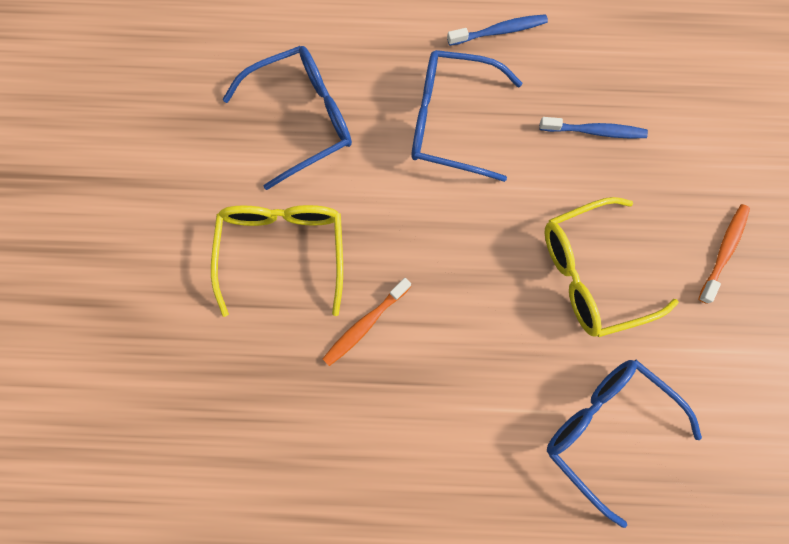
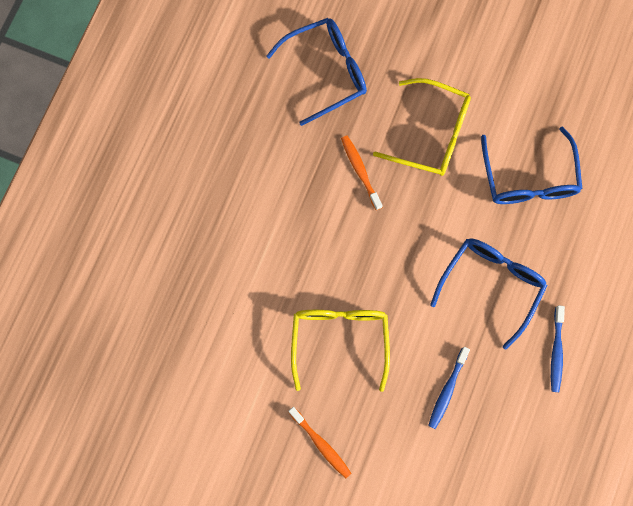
camera: 110 degrees right, 0 degrees up
blue glasses [547,360,702,528] -> blue glasses moved to [266,18,367,126]

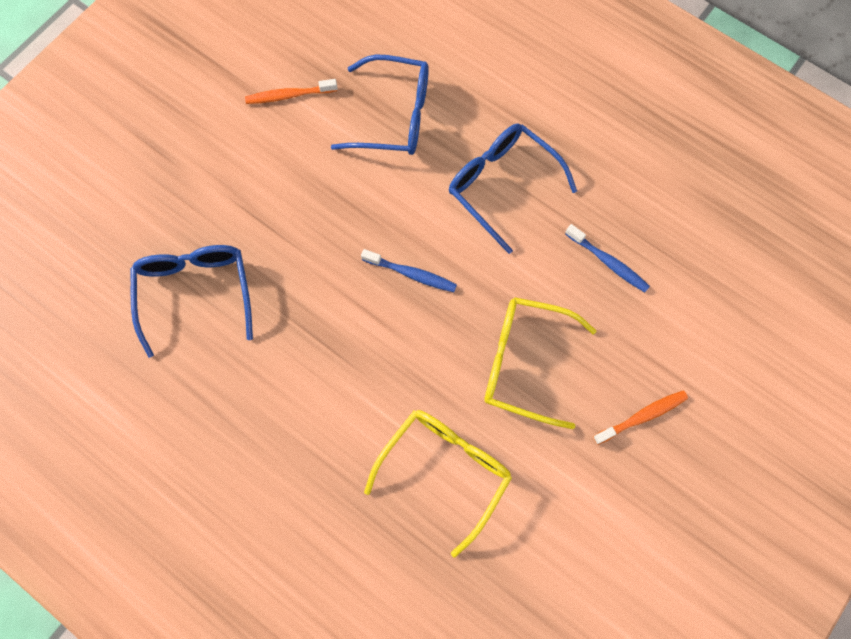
camera: 75 degrees left, 5 degrees down
orange toothbrush [341,136,383,210] -> orange toothbrush moved to [245,79,338,104]
yellow glasses [373,78,471,176] -> yellow glasses moved to [364,410,512,558]
blue toothbrush [551,305,565,392] -> blue toothbrush moved to [361,249,457,292]

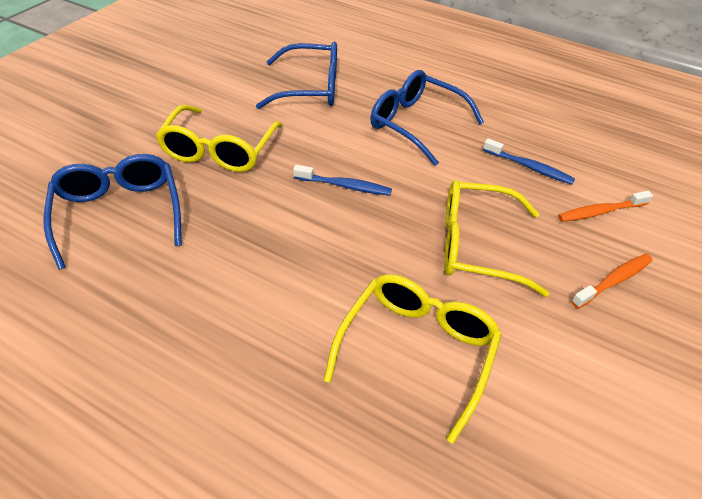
camera: 10 degrees left, 25 degrees down
orange toothbrush [245,79,338,104] -> orange toothbrush moved to [558,191,653,222]
none -> yellow glasses [156,105,283,172]

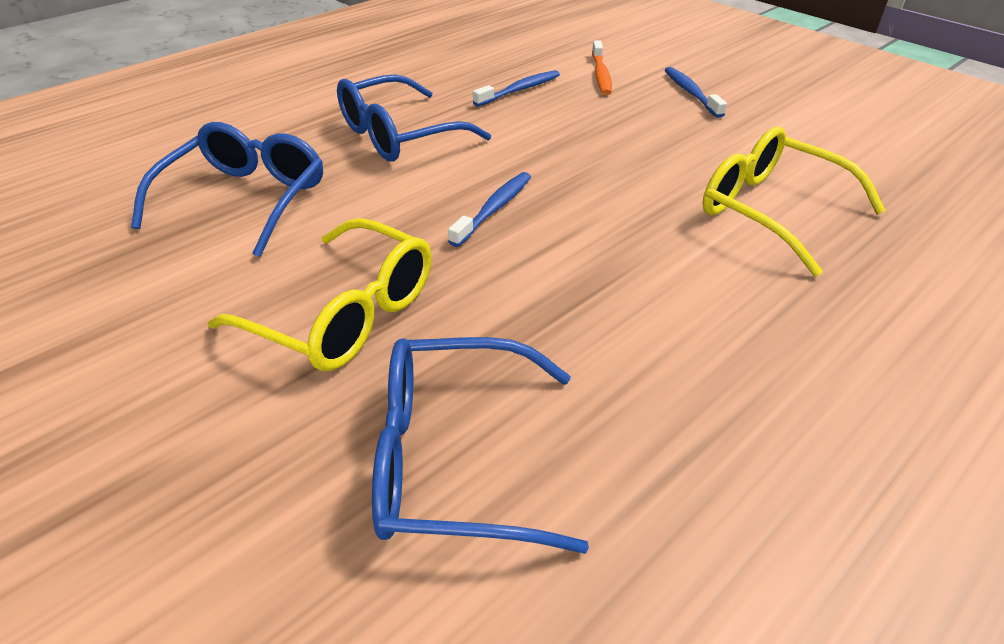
camera: 70 degrees left, 5 degrees down
yellow glasses [444,180,549,297] -> none
orange toothbrush [571,254,653,308] -> blue toothbrush [665,67,727,118]

